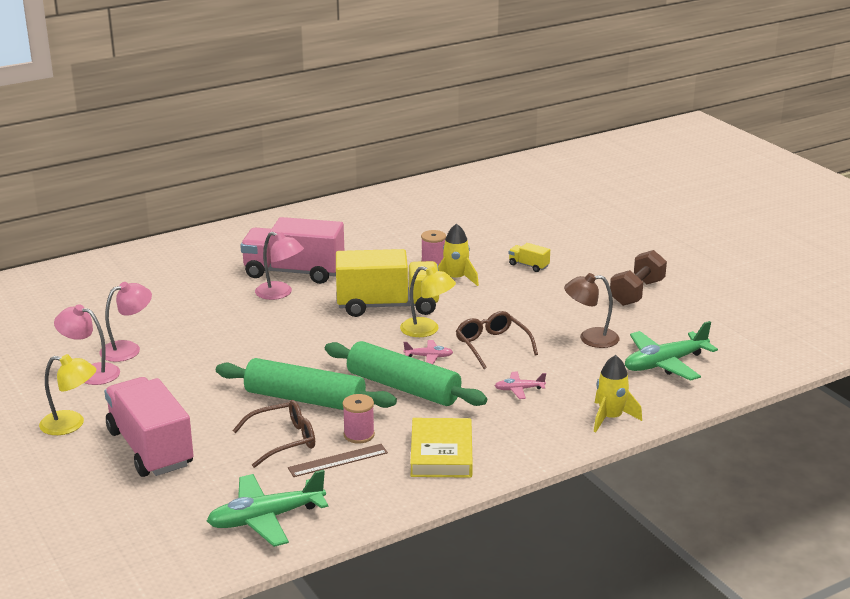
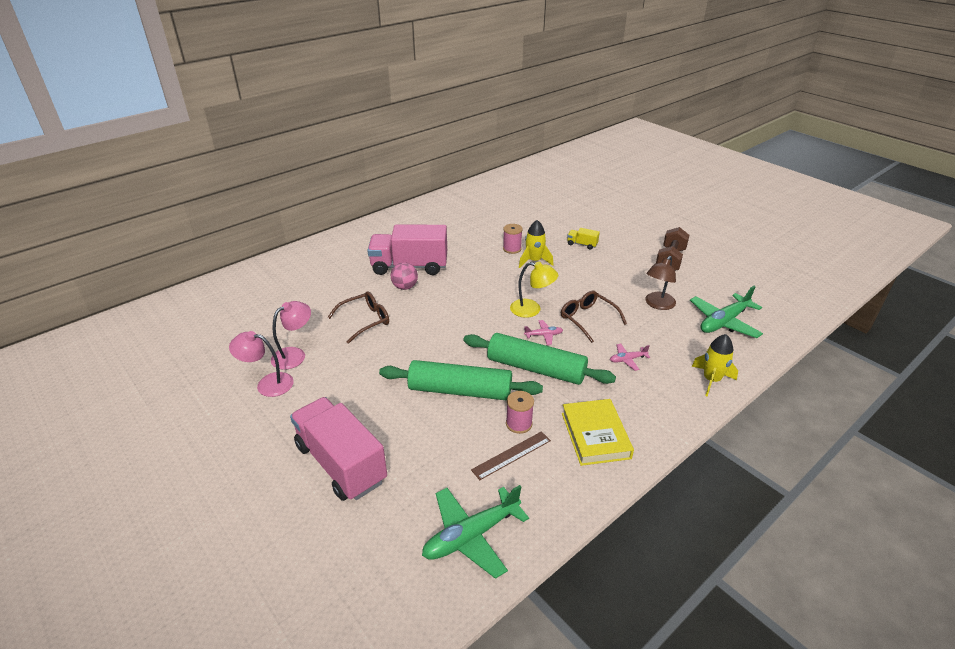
camera: 10 degrees left, 10 degrees up
yellow lamp [39,354,96,435] -> none
brown glasses [232,400,315,468] -> brown glasses moved to [327,291,389,344]
pink lamp [255,232,304,300] -> pink ball [391,262,418,290]
yellow truck [336,249,439,317] -> none
brown lamp [564,273,619,348] -> brown lamp turned 45 degrees counterclockwise [645,256,676,310]

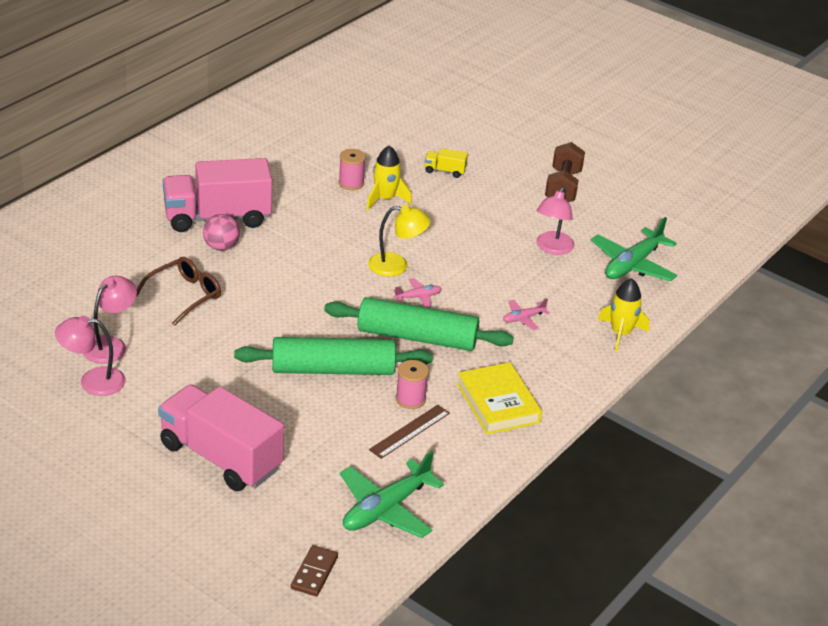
camera: 15 degrees left, 0 degrees up
brown glasses [561,291,627,343] -> none
brown lamp [645,256,676,310] -> pink lamp [536,187,575,255]
none -> brown domino [291,545,338,597]

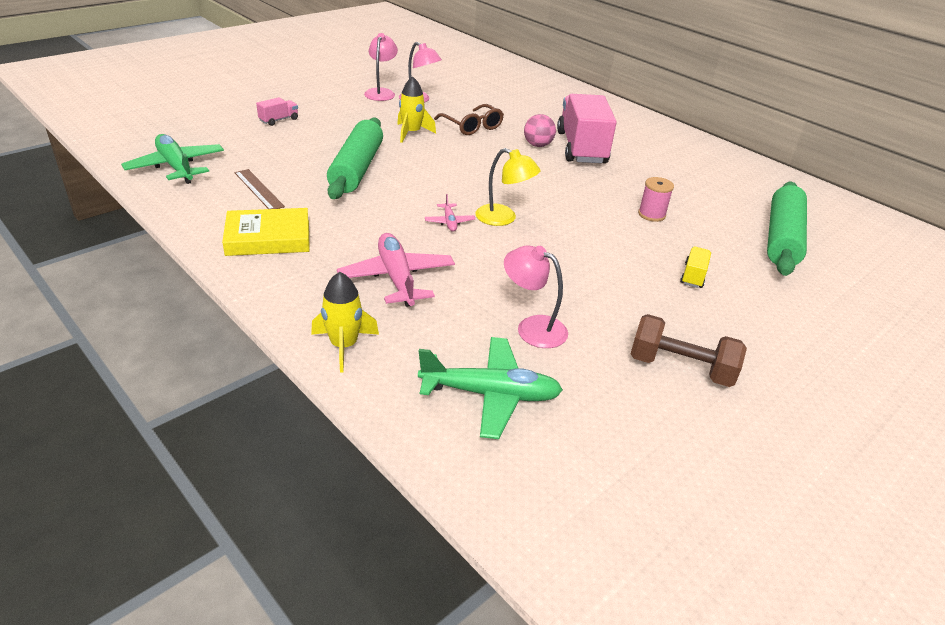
camera: 100 degrees right, 0 degrees up
pink truck [158,384,284,491] -> pink truck [256,97,298,126], size x0.41
brown domino [291,545,338,597] -> none
green rolling pin [324,297,514,351] -> green rolling pin moved to [767,182,807,276]
yellow rocket [367,146,412,210] -> yellow rocket moved to [397,76,436,143]
yellow lamp [368,205,431,276] -> yellow lamp turned 75 degrees counterclockwise [475,148,541,226]
pink spool [396,360,429,409] -> none
pink plane [503,299,550,330] -> pink plane [337,233,455,307], size x2.05
green plane [591,217,677,281] -> green plane turned 135 degrees clockwise [418,337,563,439]

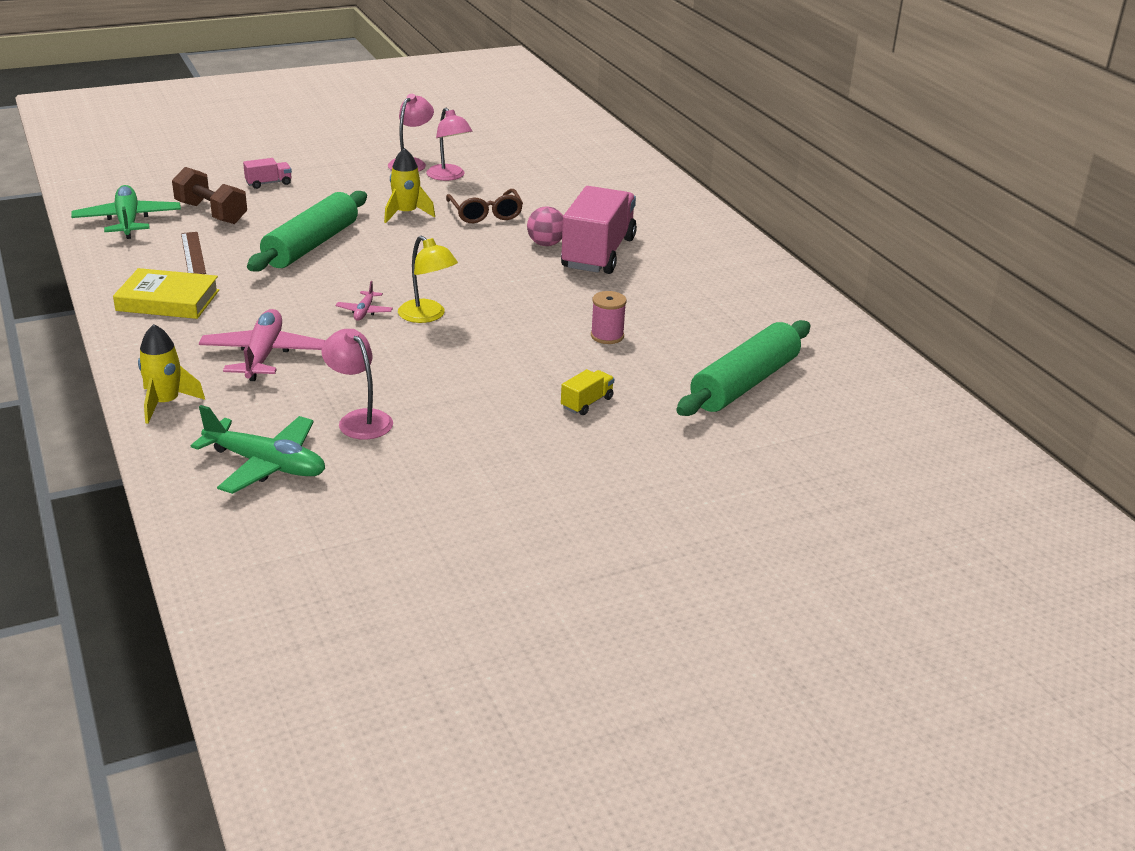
camera: 20 degrees right, 5 degrees down
brown dumbbell [631,314,747,387] -> brown dumbbell moved to [172,167,247,224]

